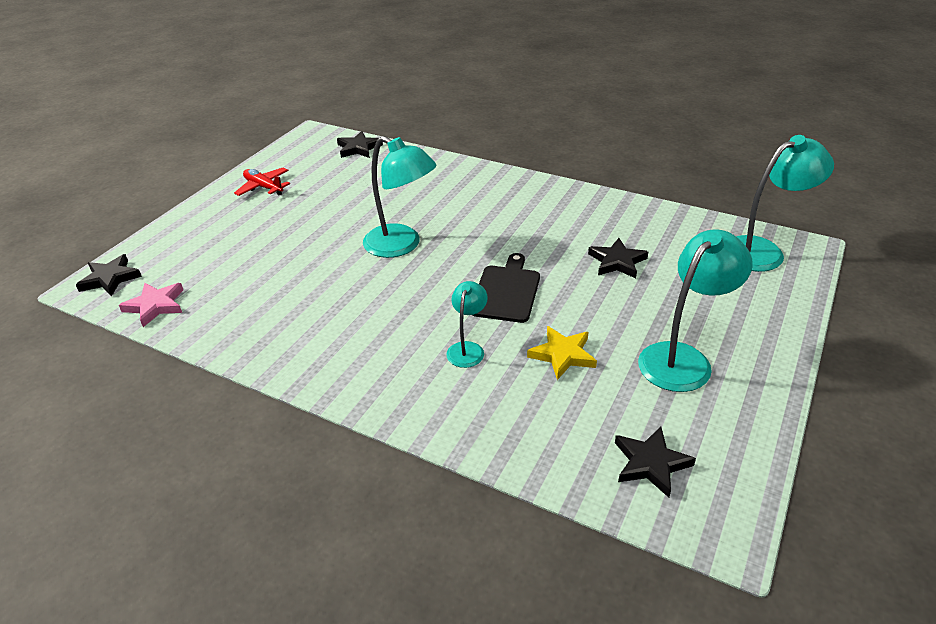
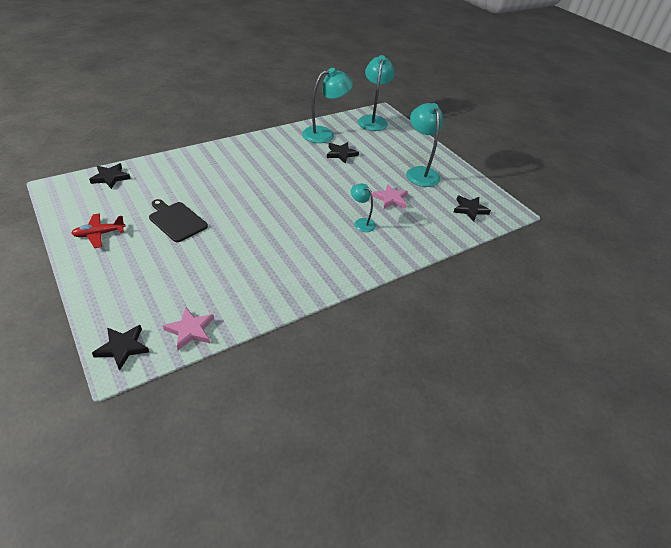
camera: 65 degrees left, 5 degrees up
turquoise lamp [363,136,436,258] -> turquoise lamp moved to [302,68,353,143]
black cutting board [472,253,540,323] -> black cutting board moved to [149,199,208,242]
yellow star [527,326,597,380] -> pink star [372,184,408,209]

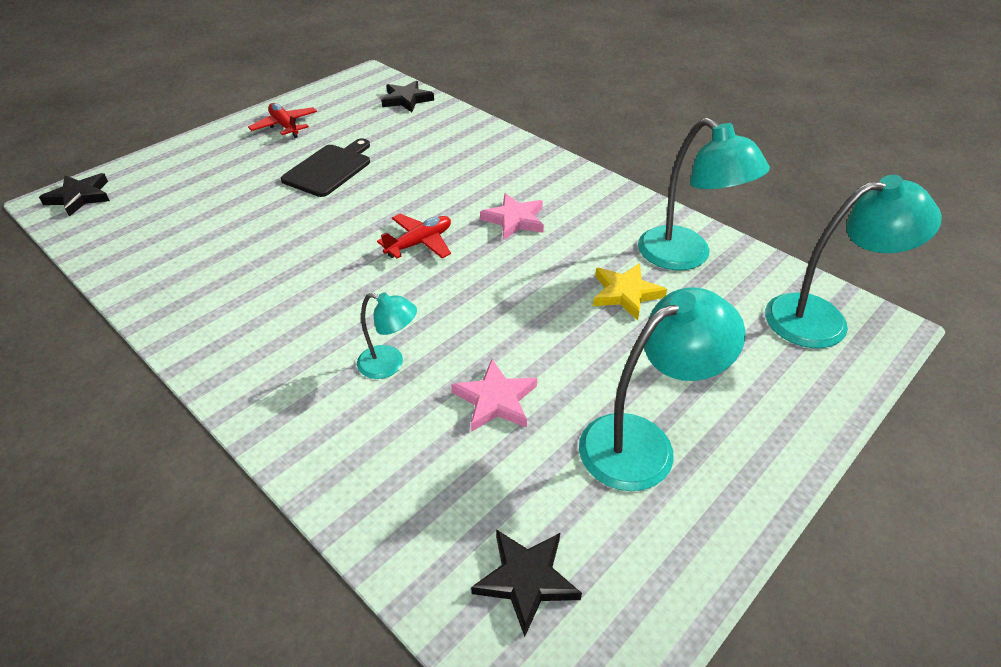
camera: 80 degrees right, 0 degrees up
pink star [163,307,214,350] -> pink star moved to [480,193,544,240]
black star [327,142,359,164] -> yellow star [593,263,667,320]
turquoise lamp [351,183,376,232] -> turquoise lamp turned 75 degrees clockwise [357,292,417,379]
none -> red plane [377,214,451,259]

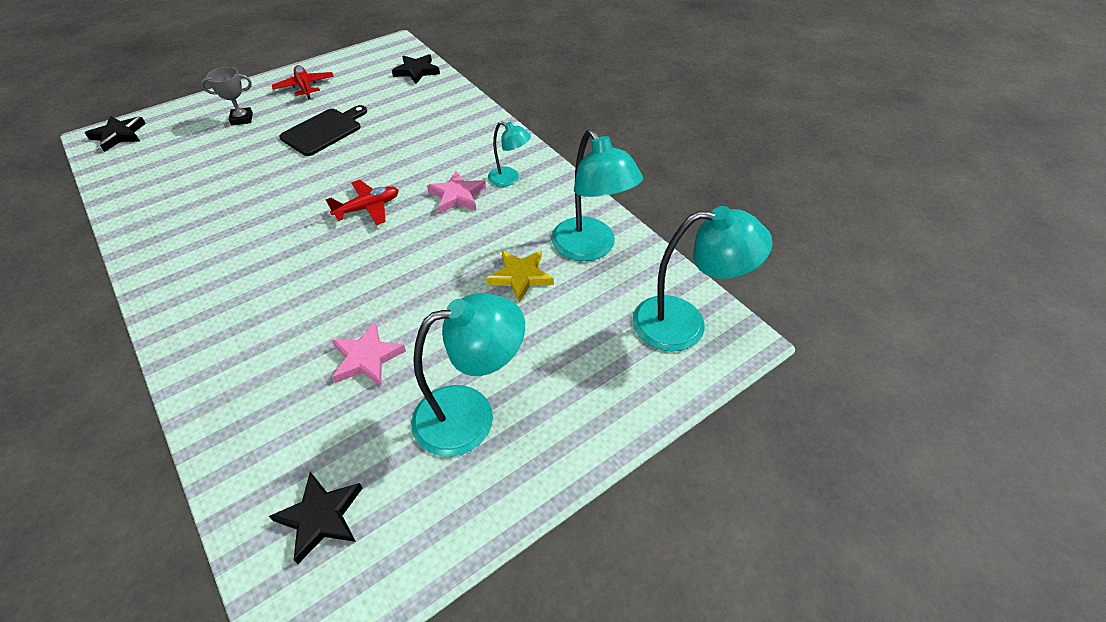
camera: 10 degrees right, 5 degrees up
turquoise lamp [357,292,417,379] -> turquoise lamp moved to [488,121,531,187]
none -> grey trophy [201,67,253,126]

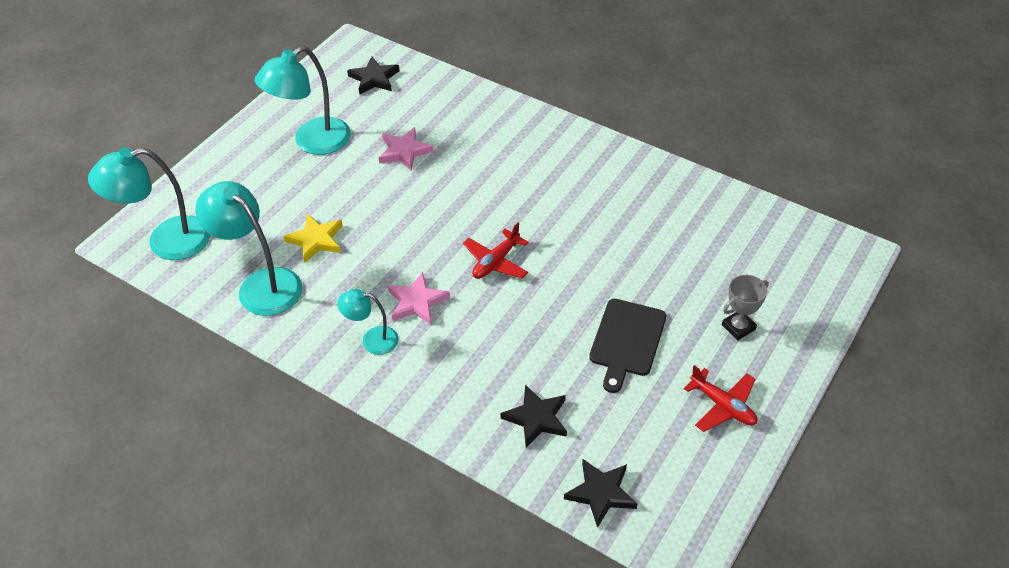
camera: 160 degrees right, 0 degrees up
black star [85,116,146,152] -> black star moved to [500,385,567,448]

